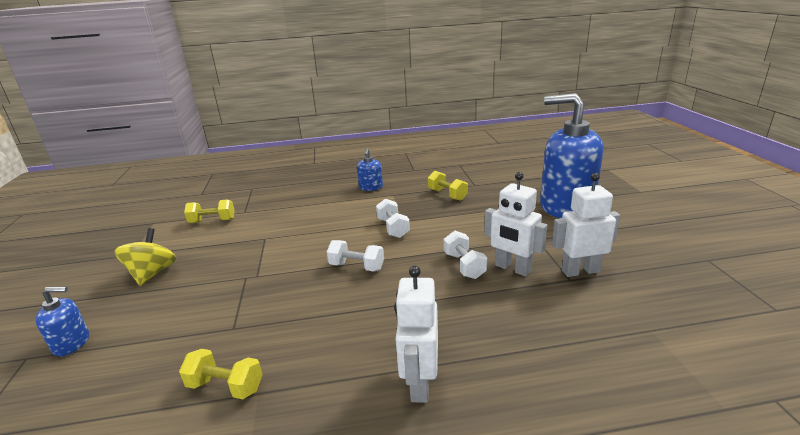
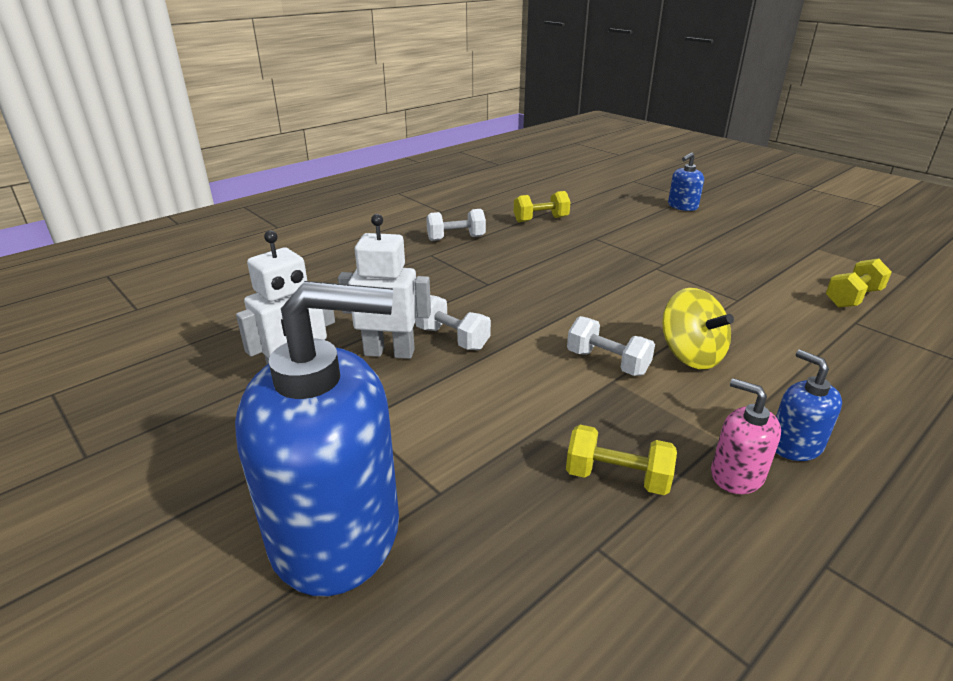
camera: 145 degrees right, 5 degrees up
yellow spinning top [114,228,176,286] -> yellow spinning top moved to [662,288,734,369]
white dumbbell [327,240,384,271] -> white dumbbell moved to [426,209,486,241]
white robot [395,266,438,403] -> none
none -> pink soap dispenser [711,378,781,494]

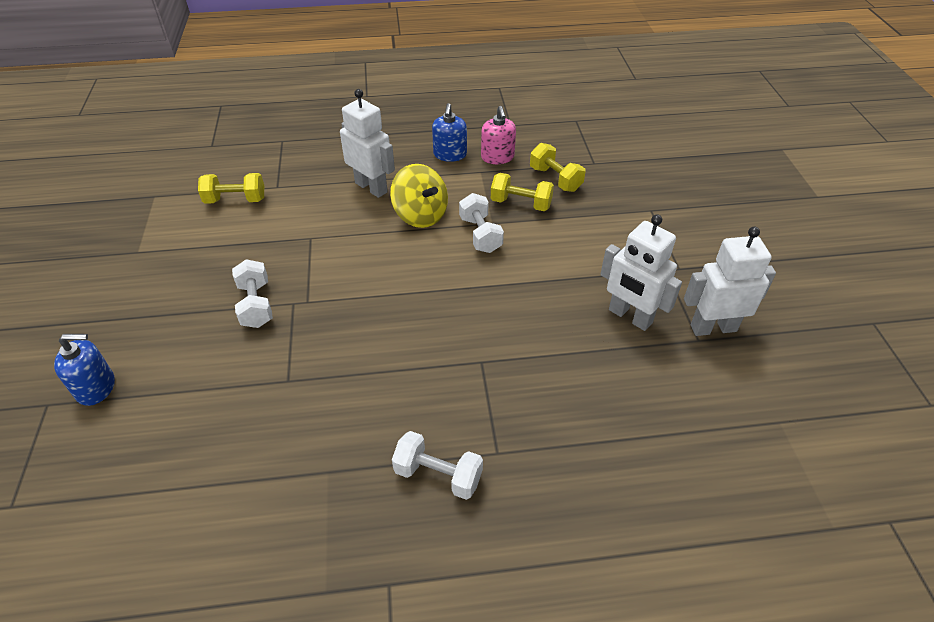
camera: 145 degrees left, 15 degrees up
blue soap dispenser [235,281,399,596] -> none
white dumbbell [415,295,491,350] -> white dumbbell moved to [232,259,273,328]
yellow dumbbell [514,191,570,222] -> yellow dumbbell moved to [491,173,554,211]
yellow spinning top [662,288,734,369] -> yellow spinning top turned 135 degrees clockwise [390,164,448,228]
none -> white robot [340,89,395,198]

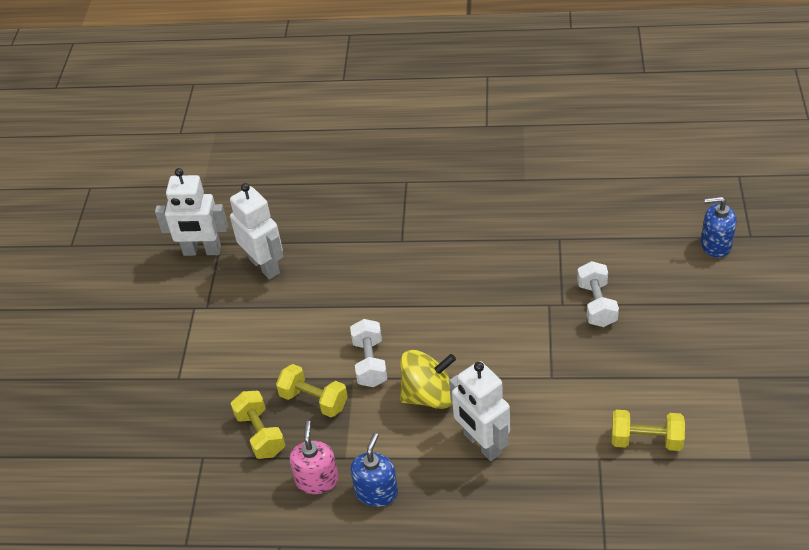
camera: 165 degrees left, 0 degrees up
yellow spinning top [390,164,448,228] -> yellow spinning top turned 105 degrees clockwise [400,350,456,409]
white dumbbell [392,431,483,500] -> none

